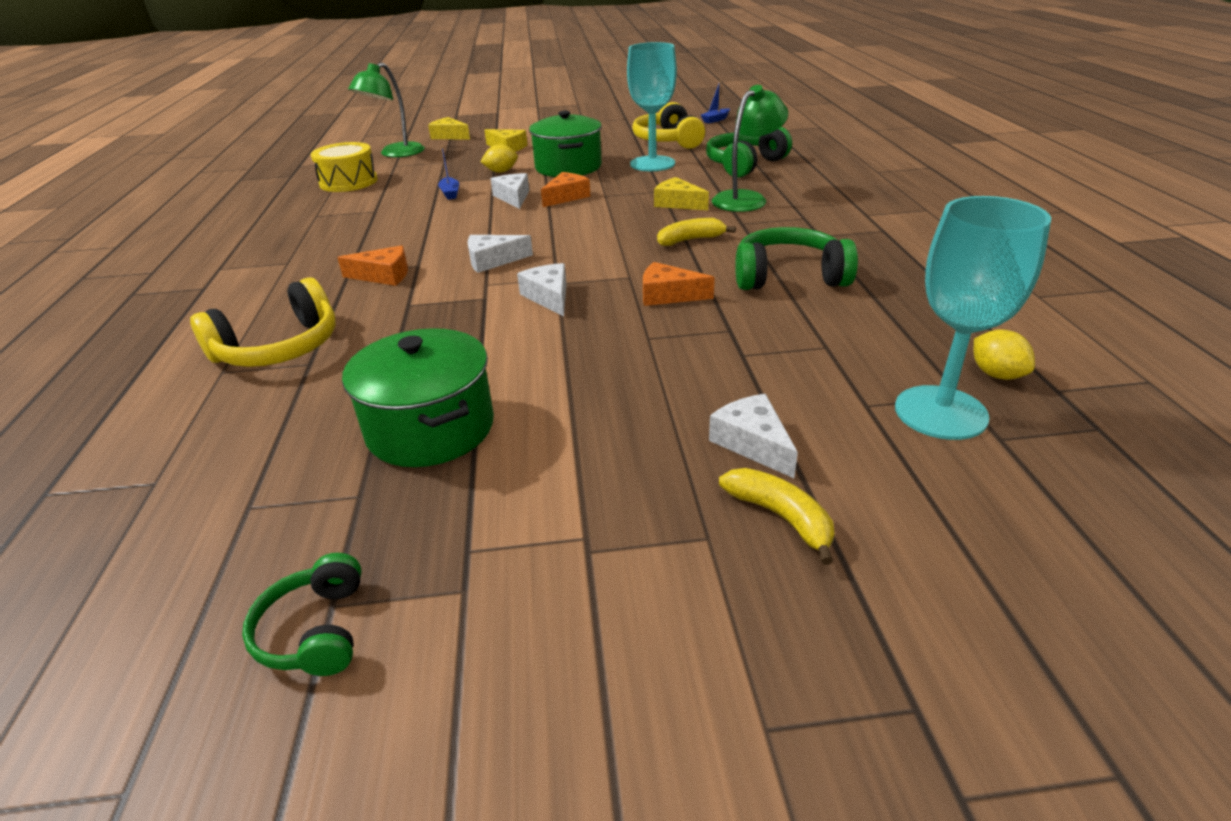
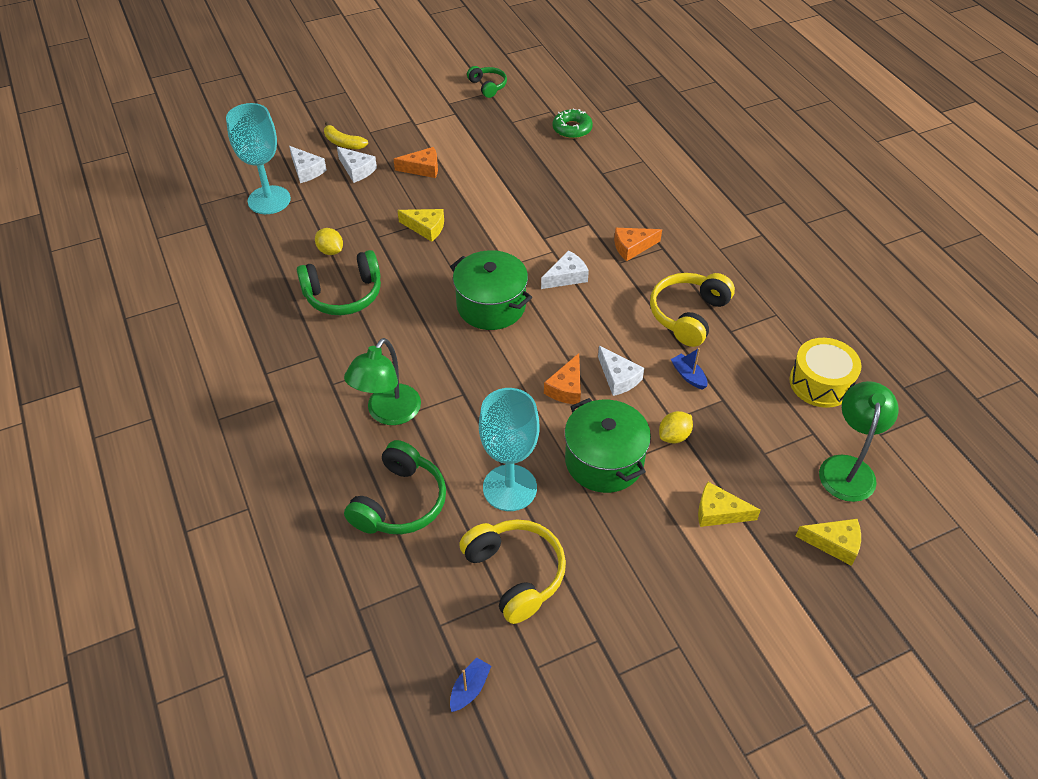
camera: 160 degrees right, 15 degrees up
yellow headphones [190,277,336,367] -> yellow headphones moved to [650,273,735,347]
green pot [342,328,494,467] -> green pot moved to [450,250,532,330]
white cheese [517,263,566,317] -> white cheese moved to [289,146,327,183]
orange cheese [643,262,715,306] -> orange cheese moved to [394,147,438,178]
yellow cheese [654,177,709,210] -> yellow cheese moved to [397,209,444,242]
yellow banana [657,218,736,246] -> none
yellow lemon [974,329,1035,380] -> yellow lemon moved to [315,228,343,255]
none -> green donut [553,108,593,139]

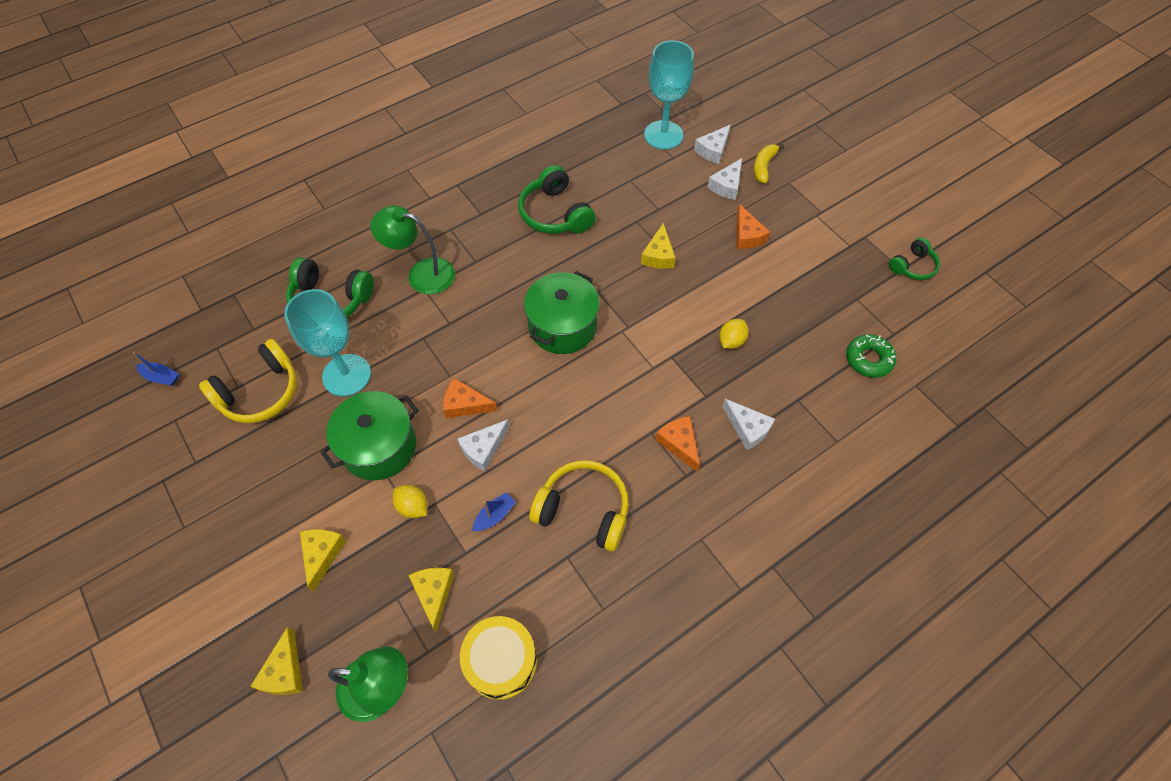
camera: 80 degrees right, 10 degrees up
yellow lemon [315,228,343,255] -> yellow lemon moved to [719,319,749,349]
white cheese [541,250,589,289] -> white cheese moved to [722,399,775,450]
none -> yellow cheese [408,568,454,632]

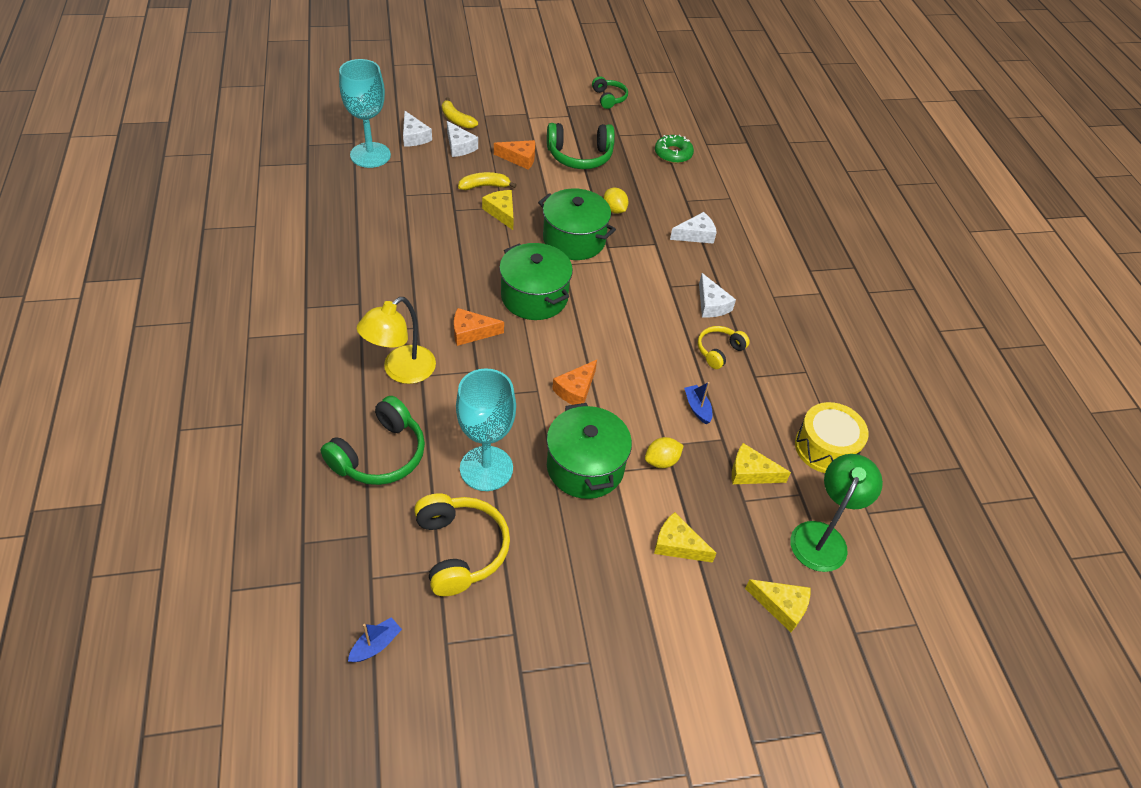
camera: 70 degrees left, 10 degrees down
green lamp [370,206,455,294] -> yellow lamp [357,297,436,384]
white cheese [457,419,509,471] -> white cheese moved to [699,273,736,318]
green headphones [518,165,596,234] -> green headphones moved to [547,123,615,169]
yellow headphones [529,460,629,552] -> yellow headphones [698,326,750,369], size x0.59
yellow cheese [641,223,675,269] -> yellow cheese turned 150 degrees counterclockwise [482,190,514,230]
orange cheese [655,416,700,472] -> orange cheese moved to [454,308,504,346]
none -> yellow banana [458,172,517,190]
none -> green pot [538,188,616,260]

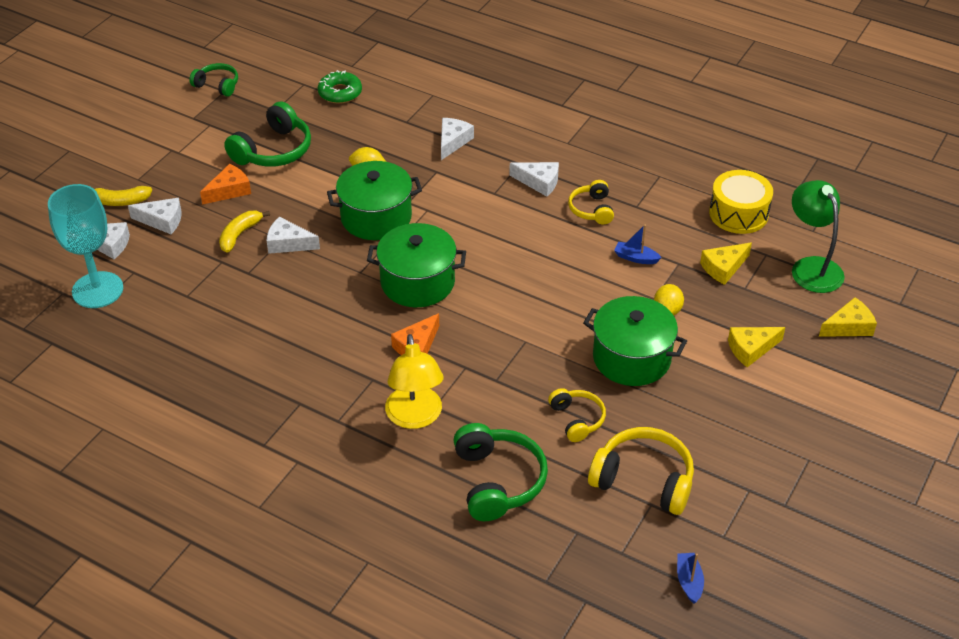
camera: 45 degrees left, 5 degrees down
turquoise goblet [456,368,516,491] -> yellow headphones [548,388,606,442]
yellow cheese [482,190,514,230] -> white cheese [267,217,320,254]
orange cheese [552,360,597,405] -> none

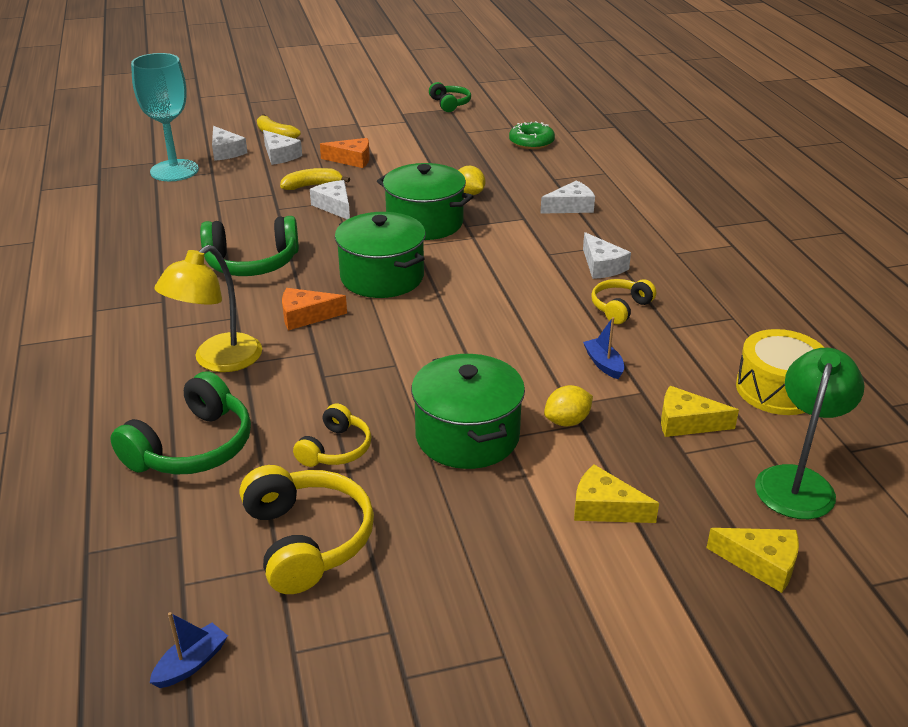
camera: 45 degrees right, 10 degrees down
green headphones [224,101,311,167] -> green headphones moved to [200,216,299,276]

